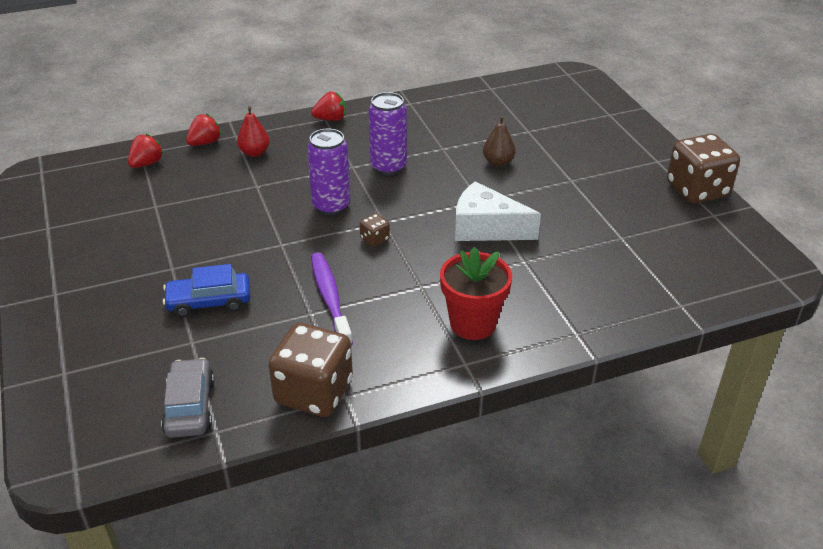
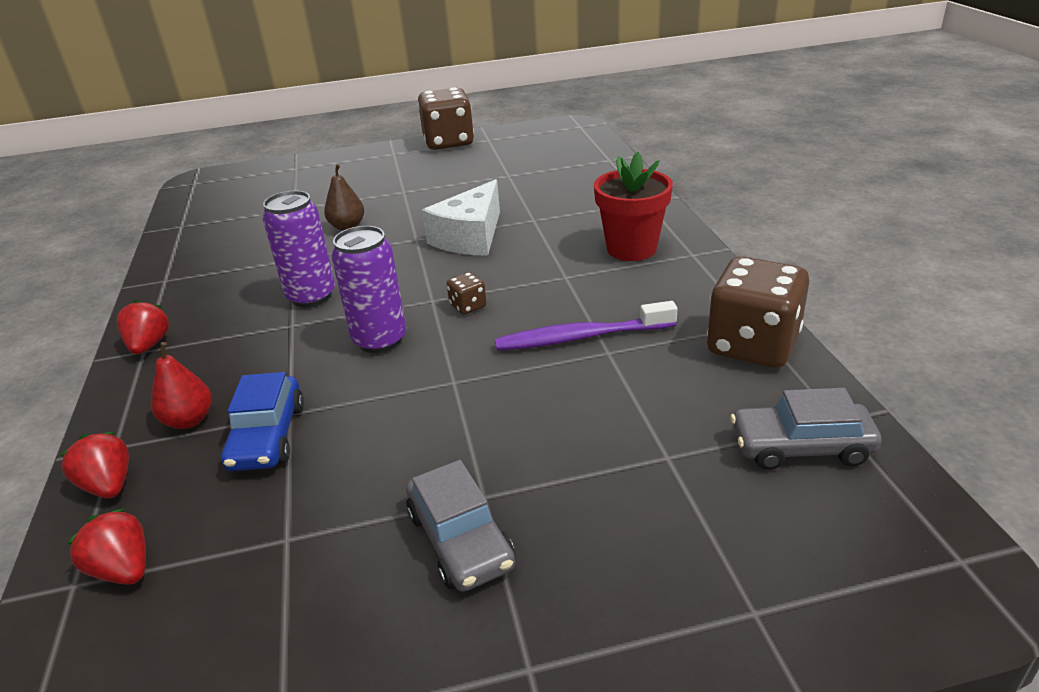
camera: 80 degrees left, 5 degrees down
blue car [163,264,250,318] -> blue car moved to [221,372,304,471]
none -> grey car [406,460,515,592]

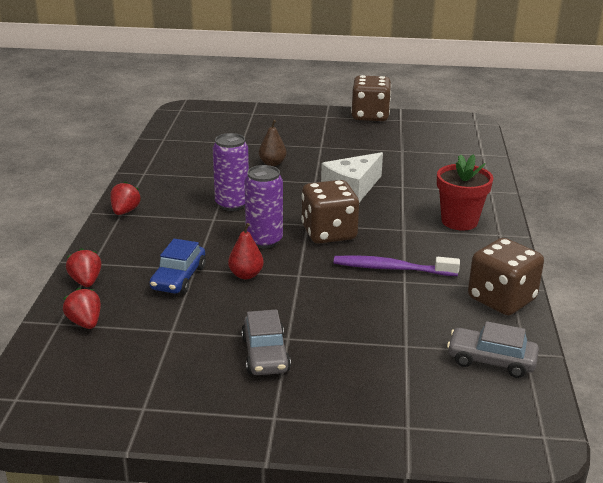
camera: 15 degrees right, 5 degrees down
red pear [151,342,212,429] -> red pear moved to [228,223,264,279]
brown dice [447,272,487,315] -> brown dice [301,180,359,244], size x2.33

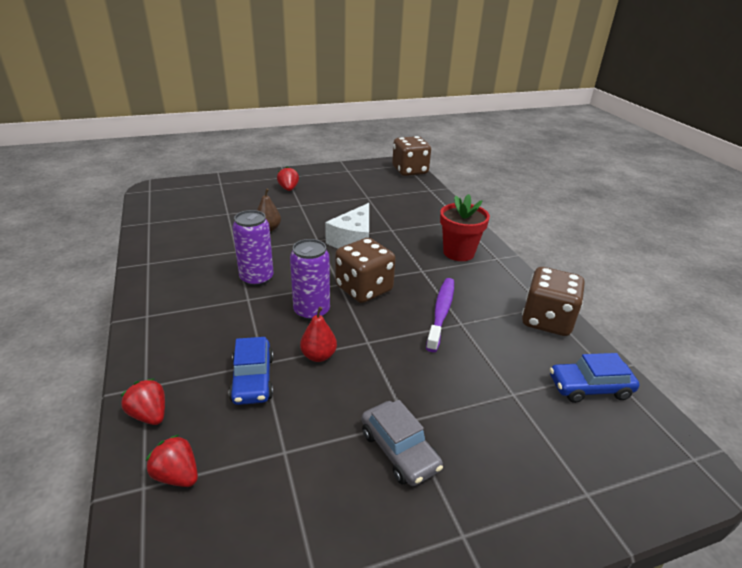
camera: 25 degrees left, 5 degrees up
red strawberry [110,182,141,215] -> red strawberry moved to [277,166,299,191]
purple toothbrush [334,255,460,276] -> purple toothbrush turned 120 degrees clockwise [426,278,454,352]
brown dice [351,75,391,121] -> brown dice moved to [392,136,431,176]
grey car [447,321,539,378] -> blue car [550,353,640,403]

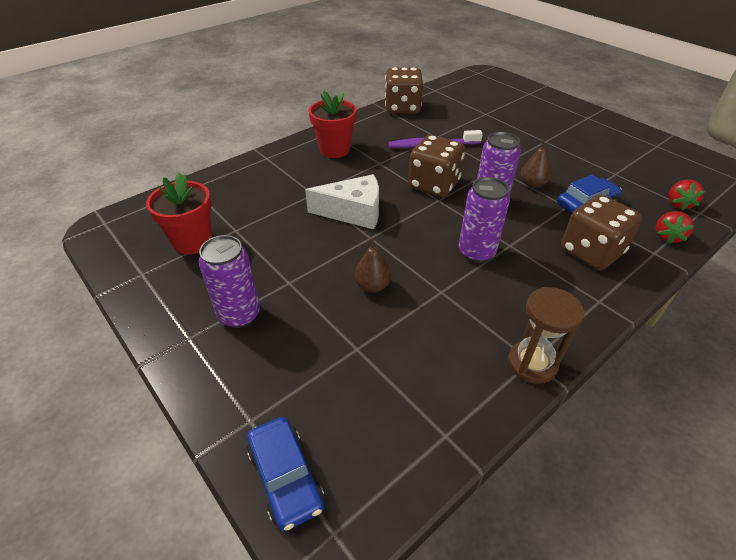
camera: 110 degrees left, 10 degrees up
red strawberry [277,166,299,191] -> purple can [199,235,260,328]
red pear [300,307,337,362] -> brown pear [521,140,551,188]
grey car [362,400,443,486] -> none
brown dice [392,136,431,176] -> brown dice moved to [561,195,642,271]
blue car [550,353,640,403] -> blue car moved to [247,417,324,531]
none -> red flower pot [146,173,212,255]
none -> brown hourglass [508,287,585,384]

